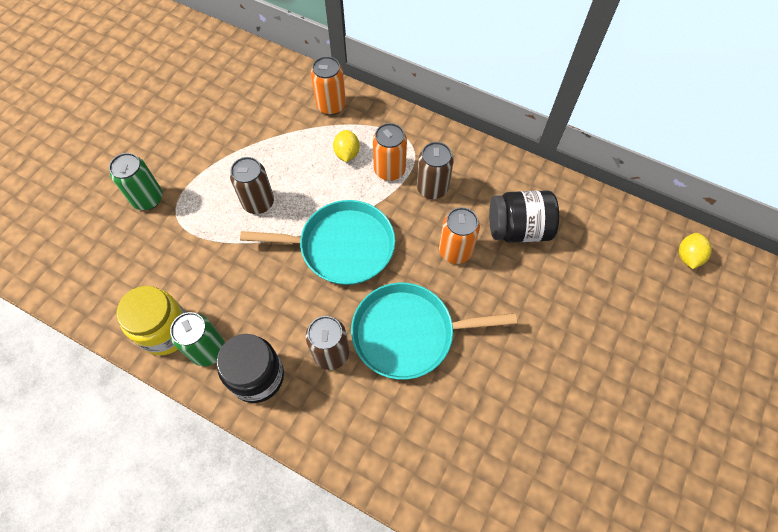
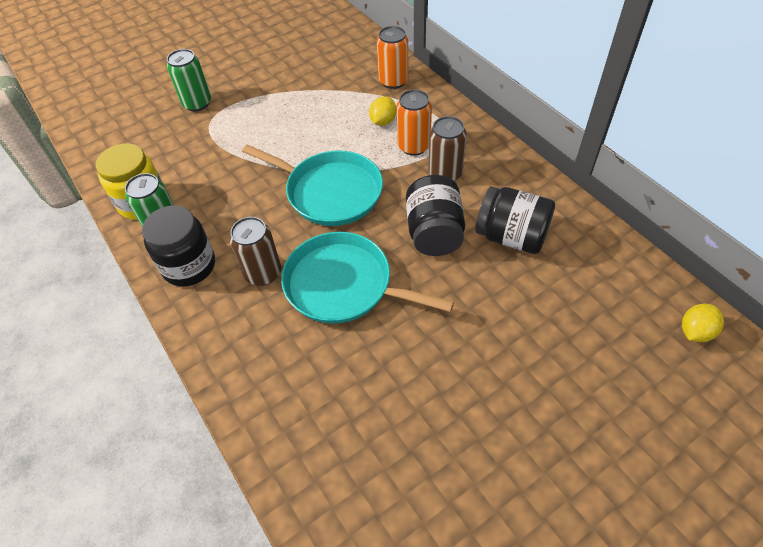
camera: 30 degrees right, 10 degrees down
brown can [230,157,274,214] -> none
orange can [439,207,480,264] -> black jar [406,175,465,256]

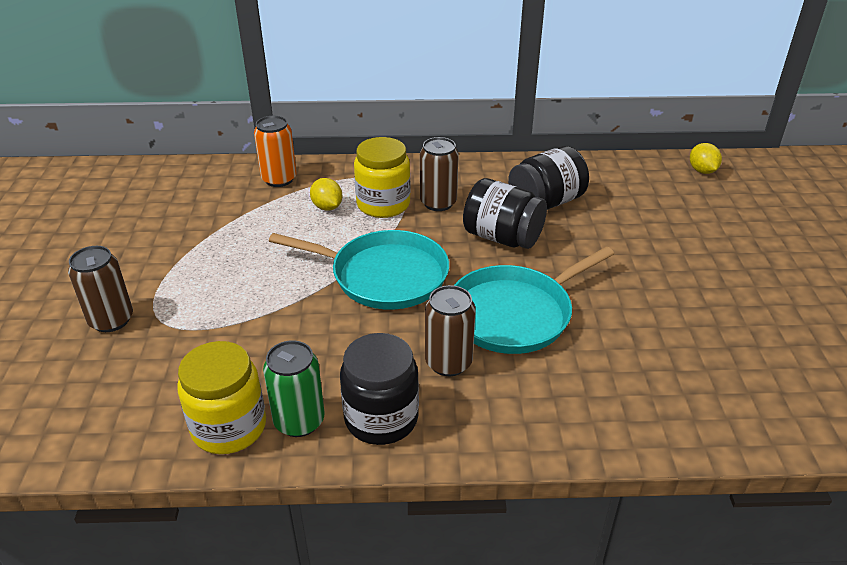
camera: 60 degrees left, 15 degrees down
green can [167,49,211,111] -> brown can [68,246,133,332]
turquoise pan [242,144,383,226] -> turquoise pan turned 45 degrees clockwise [269,230,449,310]
orange can [397,89,432,156] -> yellow jar [354,137,411,218]

